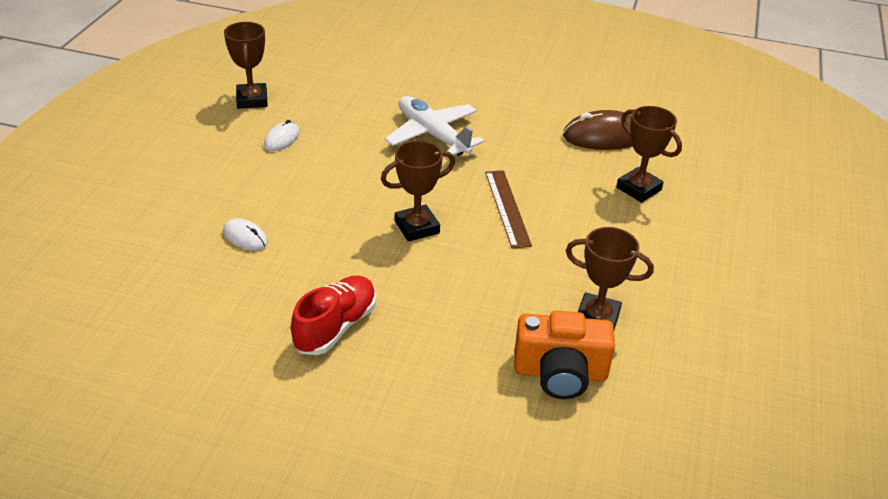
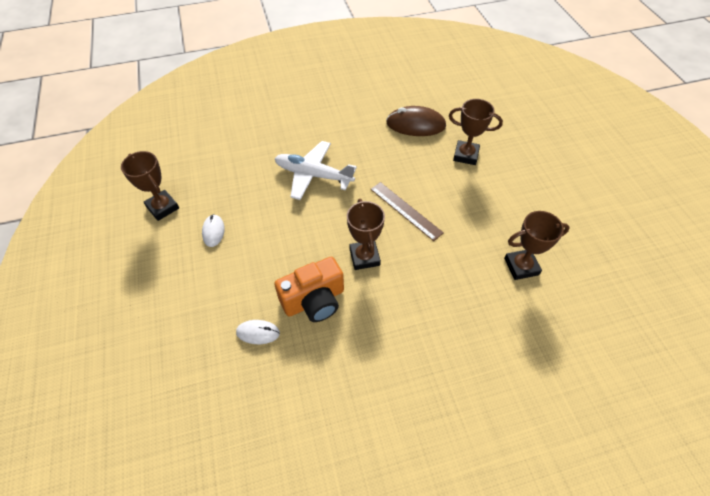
camera: 30 degrees left, 15 degrees up
red shoe [291,275,376,355] -> none
brown trophy [381,140,455,242] -> brown trophy turned 45 degrees counterclockwise [347,199,385,270]
orange camera [514,310,615,399] -> orange camera moved to [274,257,344,322]
brown mouse [563,110,632,150] -> brown mouse turned 45 degrees clockwise [386,106,446,136]

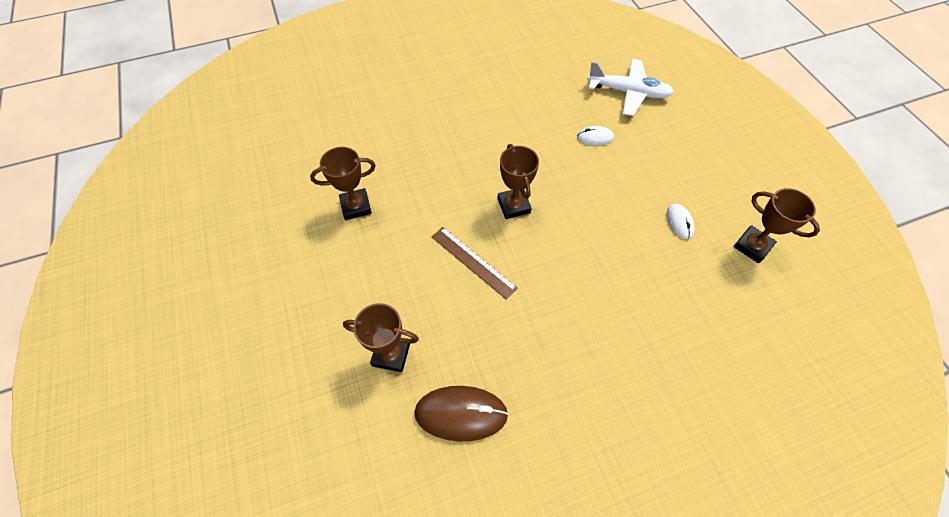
camera: 175 degrees right, 5 degrees up
orange camera [274,257,344,322] -> none
white plane [275,141,357,200] -> white plane moved to [587,59,674,116]

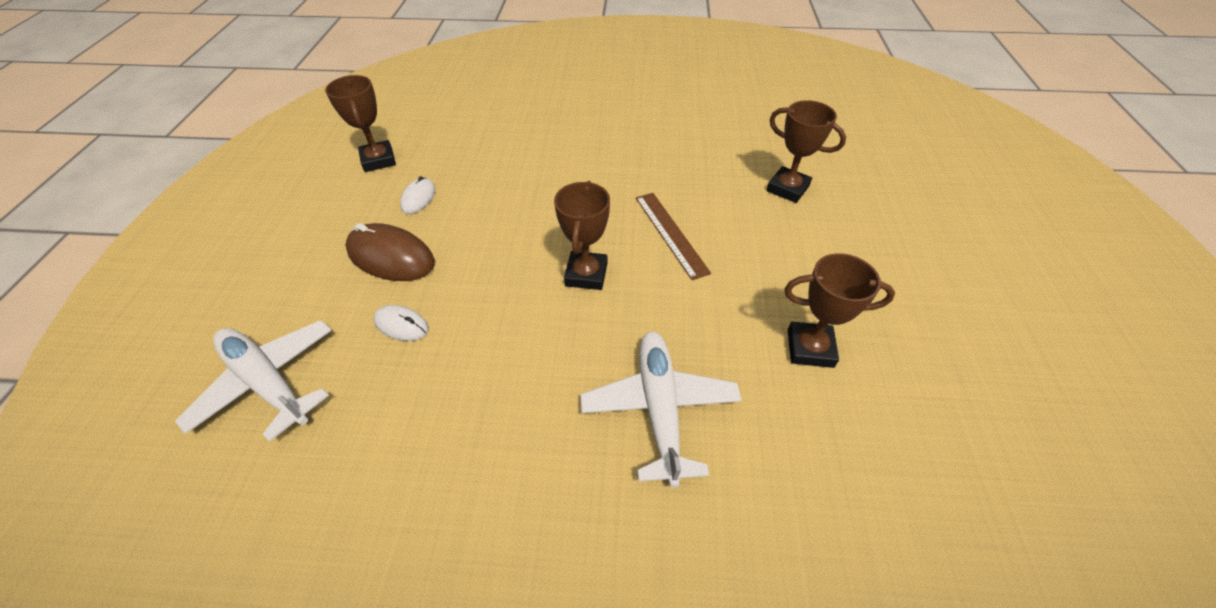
camera: 155 degrees left, 10 degrees down
brown mouse [414,386,509,442] -> brown mouse moved to [345,223,435,281]
none -> white plane [581,332,742,488]

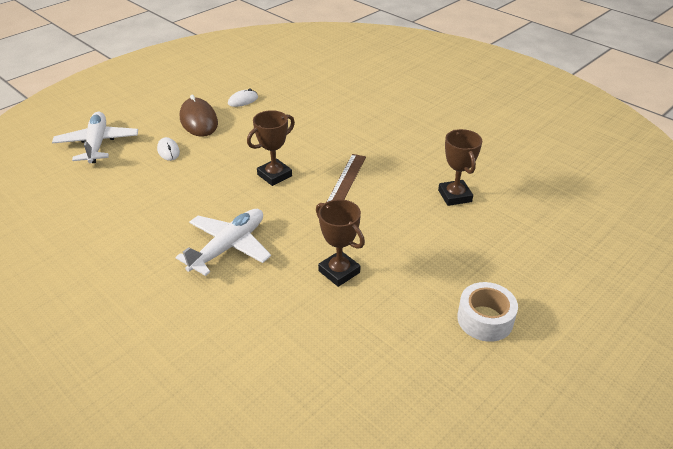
camera: 40 degrees right, 10 degrees down
brown trophy [325,75,396,172] -> none
none -> white tape [457,282,518,342]

